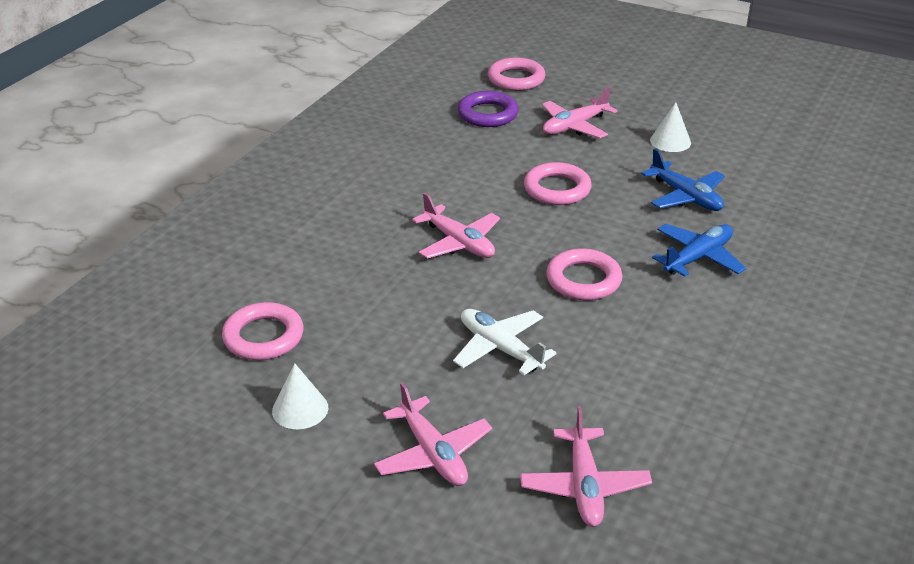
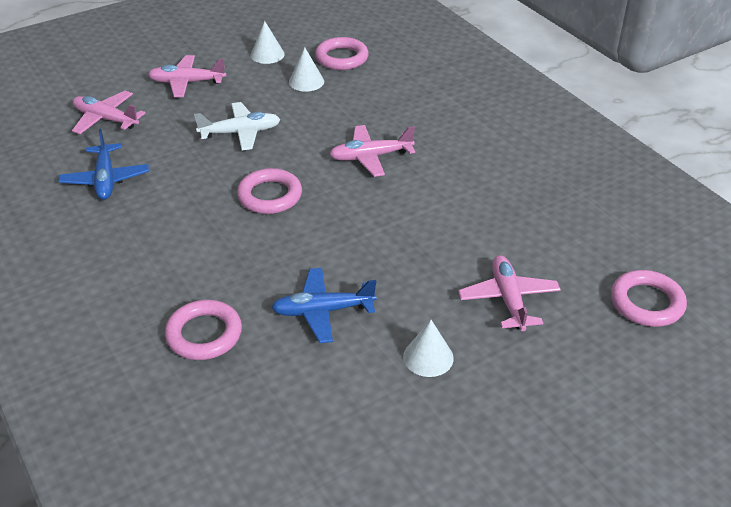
camera: 120 degrees right, 5 degrees up
purple ring [458,91,519,127] -> none
pink ring [524,162,592,205] -> pink ring moved to [165,300,242,360]
blue plane [652,224,746,277] -> blue plane moved to [58,129,149,200]
none -> white cone [289,47,324,92]

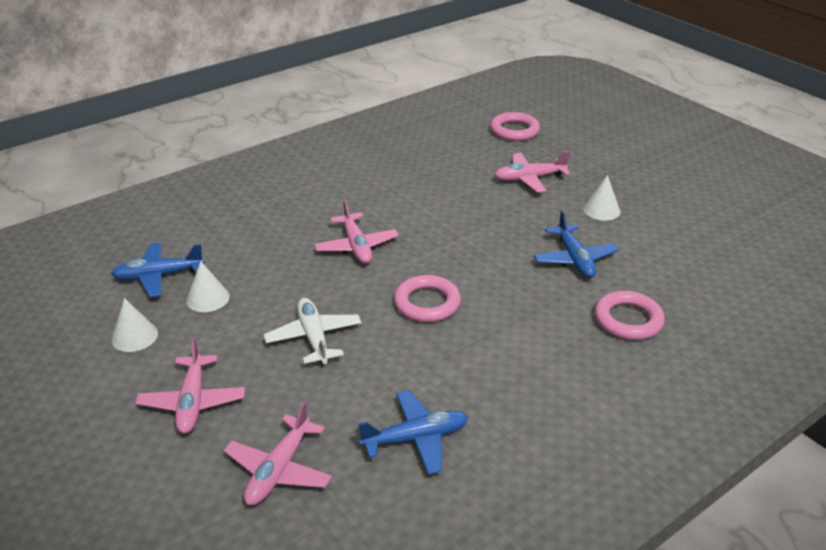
camera: 95 degrees left, 5 degrees down
pink ring [315,37,369,70] -> blue plane [111,243,205,297]

